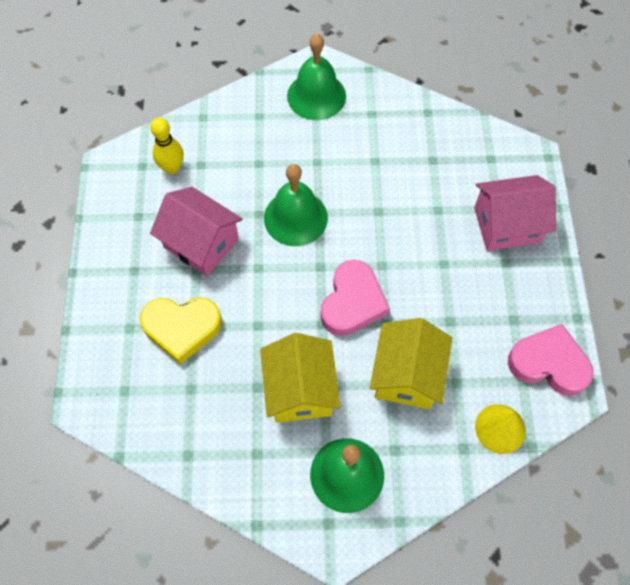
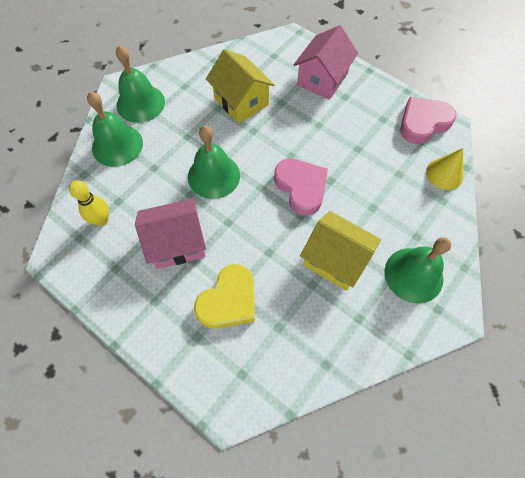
camera: 50 degrees left, 0 degrees up
yellow house [370,318,452,409] -> yellow house moved to [206,49,275,123]
none -> green bell [87,92,143,167]

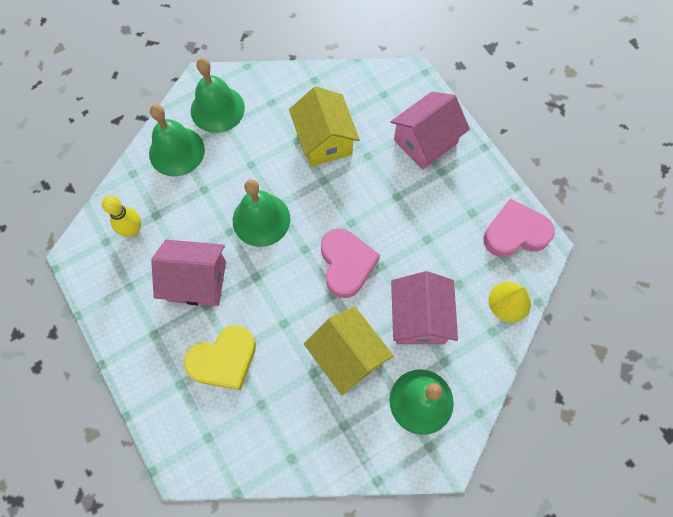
camera: 20 degrees right, 5 degrees up
none -> pink house [391,271,458,344]

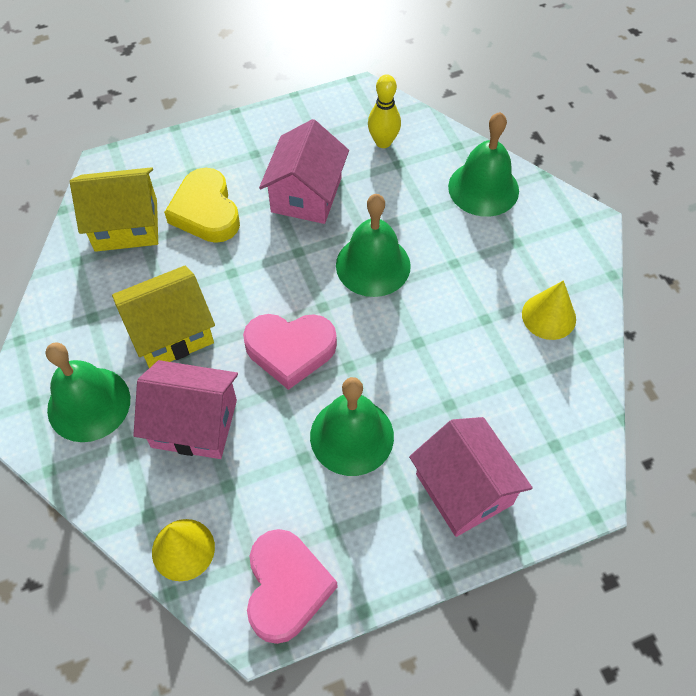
camera: 100 degrees right, 10 degrees down
green bell [191,58,245,133] -> green bell moved to [310,377,394,476]
yellow house [289,86,360,167] -> yellow house moved to [70,167,158,252]
none -> yellow cone [522,280,576,340]

